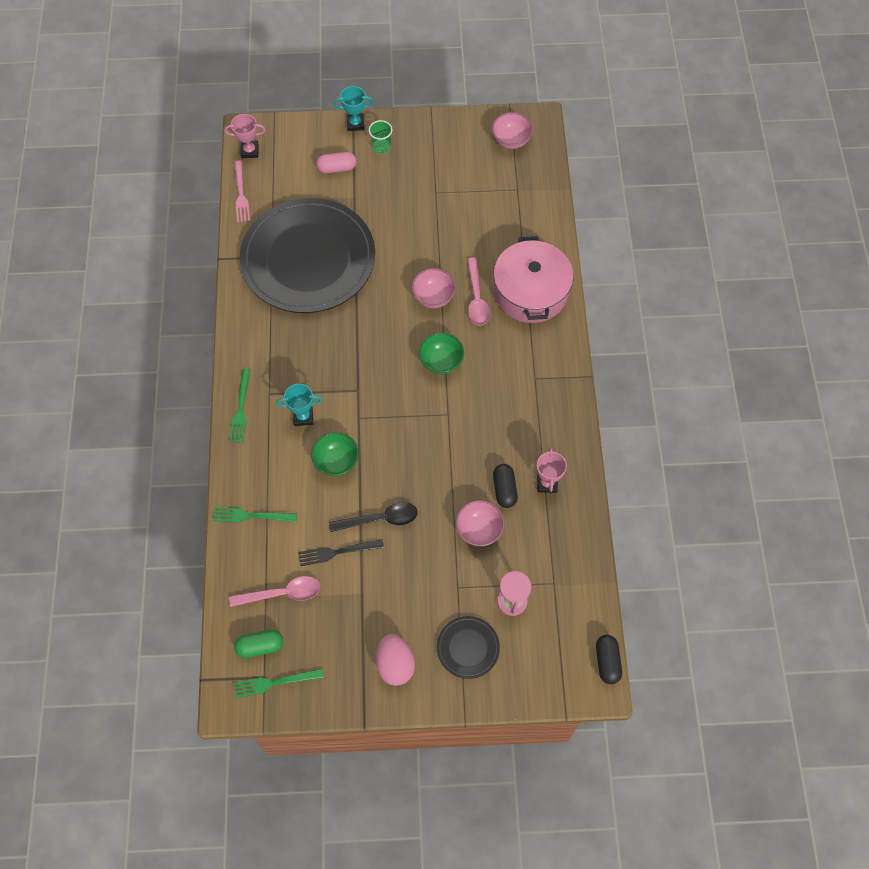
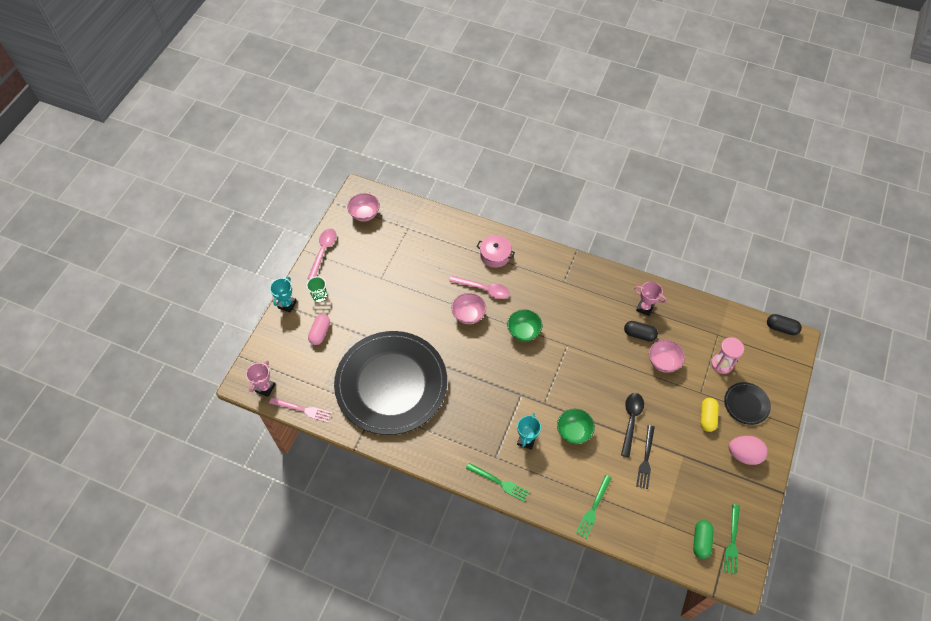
camera: 65 degrees left, 5 degrees down
pink spoon [229,576,320,607] -> pink spoon moved to [307,229,336,279]
pink pot [493,236,574,323] -> pink pot [477,235,515,268], size x0.53
none -> yellow capsule [700,398,719,432]

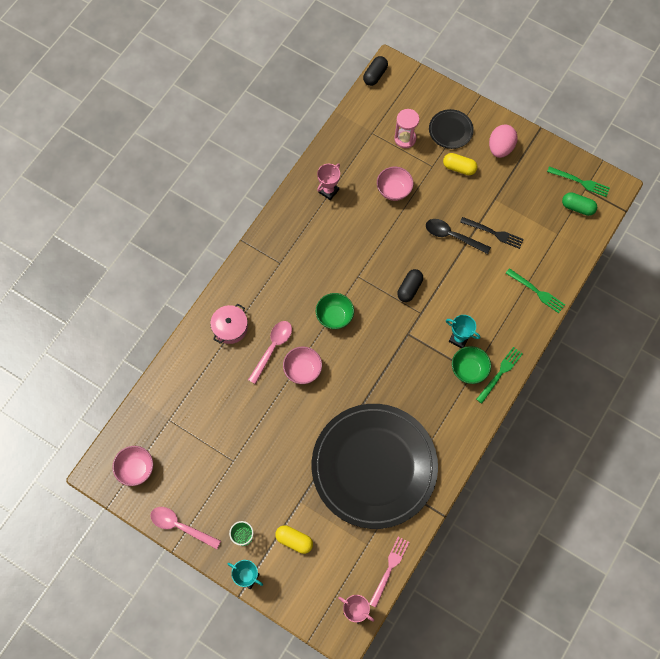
camera: 80 degrees left, 10 degrees up
pink capsule [308,314,330,345] -> yellow capsule [275,525,313,554]
green bowl [557,409,595,444] -> green bowl moved to [452,346,491,384]
black capsule [624,321,658,341] -> black capsule moved to [397,269,423,302]

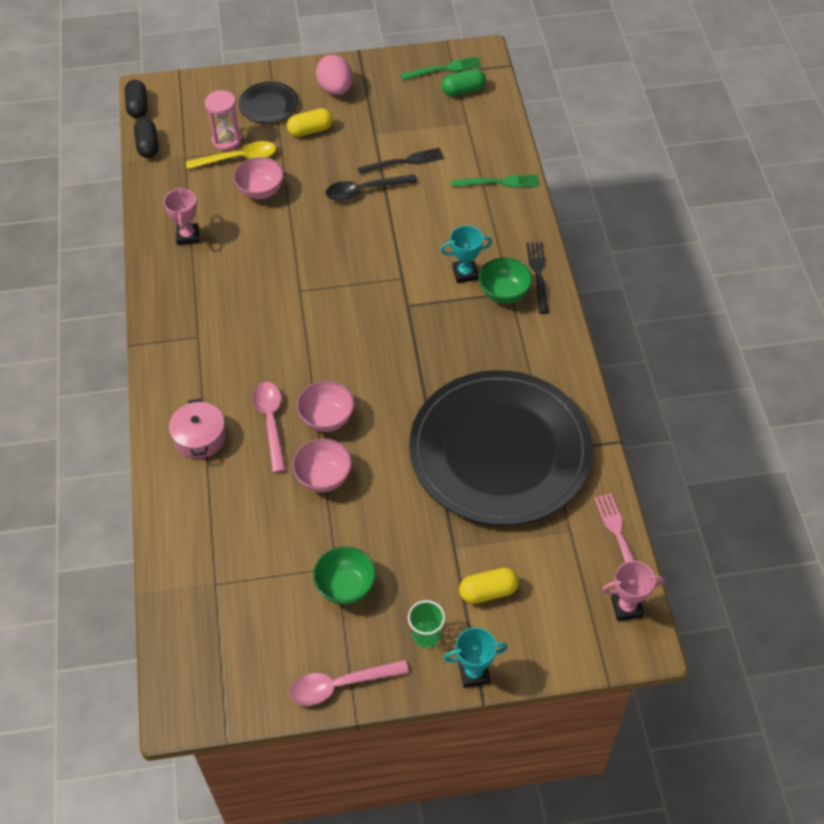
camera: 40 degrees left, 15 degrees down
pink bowl [112,446,153,486] -> pink bowl moved to [292,439,352,492]
green bowl [316,293,354,329] -> green bowl moved to [313,546,376,605]
black capsule [397,269,423,302] -> black capsule moved to [134,118,159,158]
green fork [476,347,523,404] -> black fork [526,242,549,314]
none -> yellow spoon [186,141,276,169]

